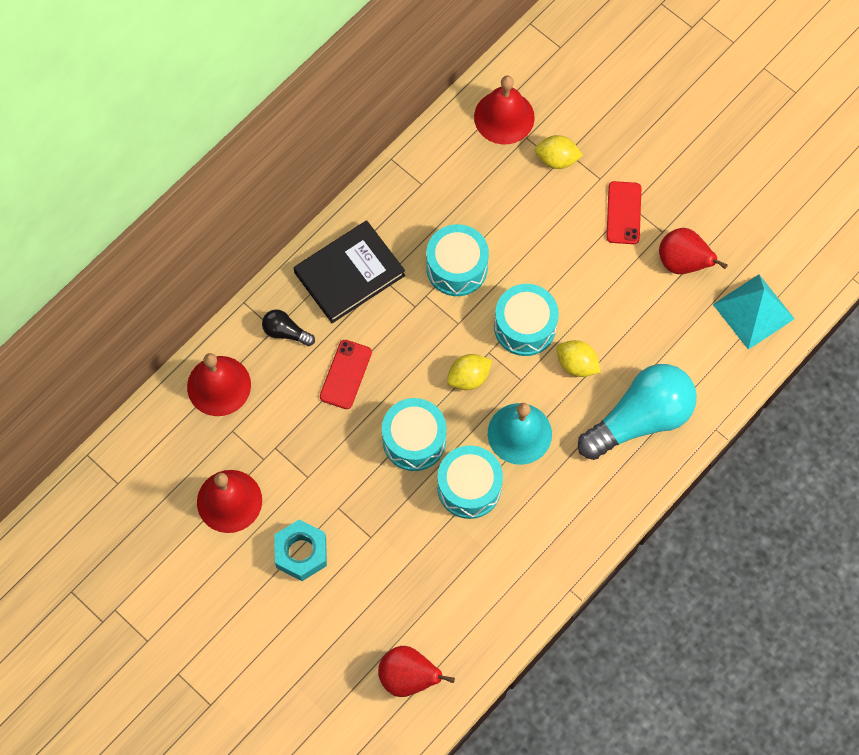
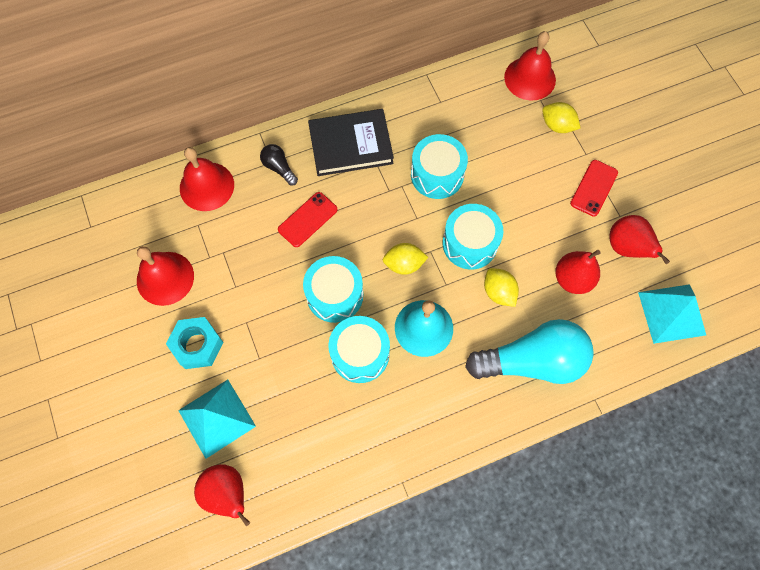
camera: 25 degrees right, 0 degrees up
none -> turquoise pyramid [178,380,256,459]
none -> red pear [555,250,601,294]

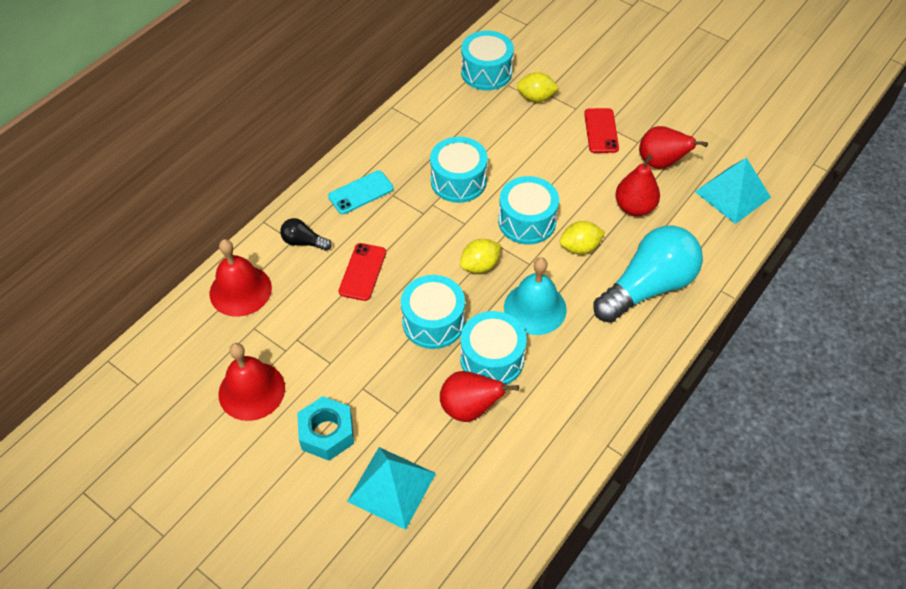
camera: 30 degrees left, 15 degrees down
red pear [194,464,250,526] -> red pear moved to [440,371,519,422]
black book [308,109,394,176] -> turquoise phone [328,170,394,214]
yellow lemon [484,268,519,307] -> yellow lemon turned 45 degrees counterclockwise [560,221,605,254]
red bell [504,31,556,100] -> turquoise drum [461,31,514,90]

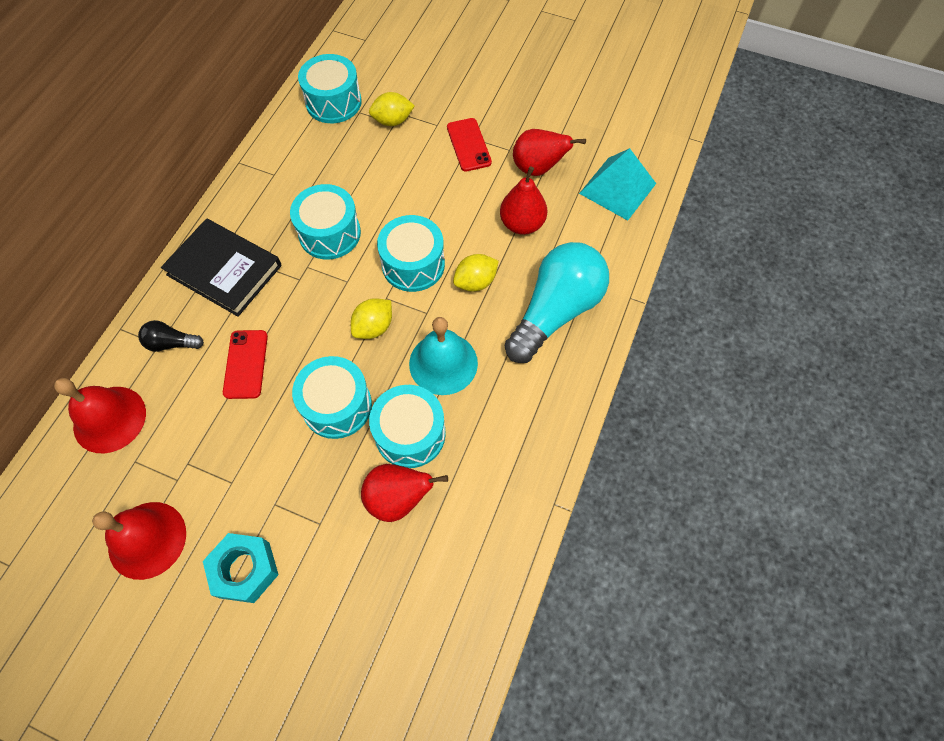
camera: 15 degrees left, 10 degrees up
turquoise phone [328,170,394,214] -> black book [161,218,282,317]
turquoise pyramid [347,447,436,530] -> none

